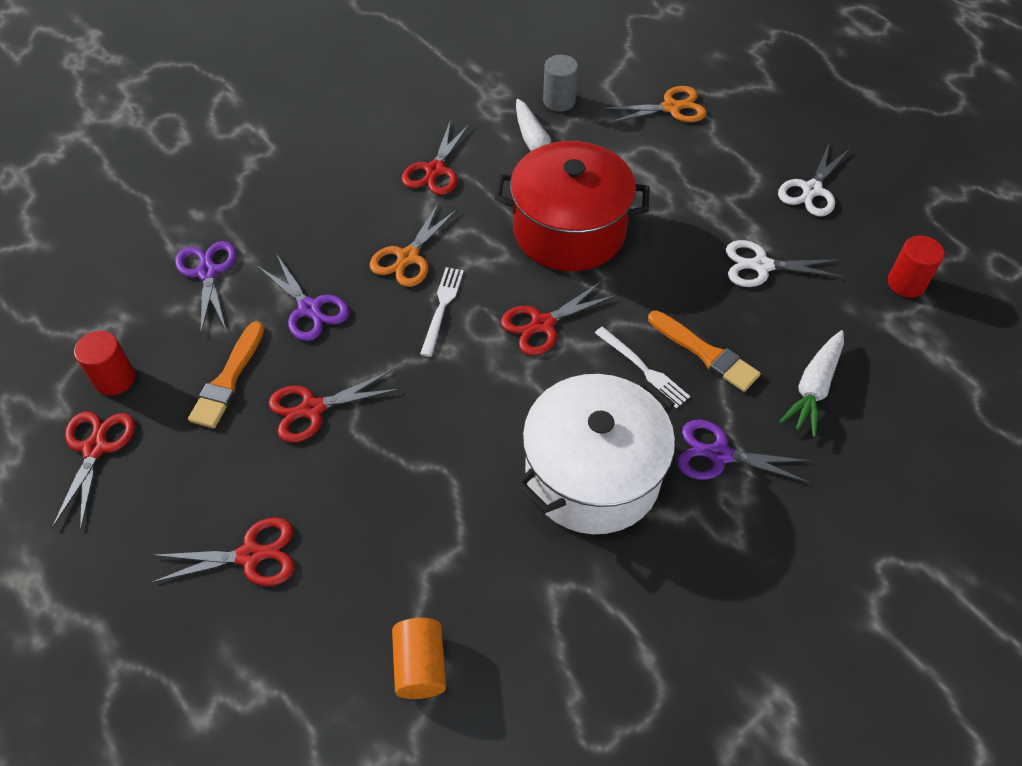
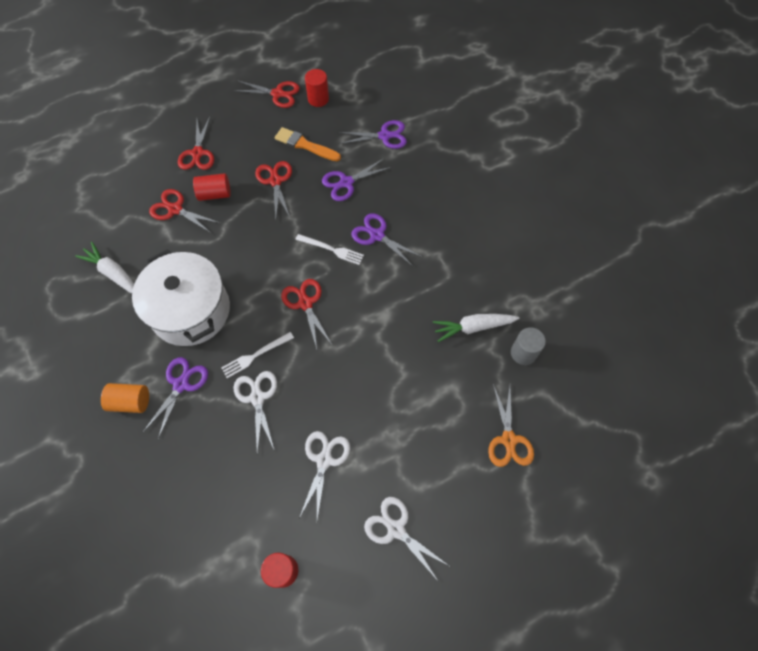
camera: 100 degrees right, 10 degrees up
orange scissors [369,204,457,287] -> purple scissors [351,213,422,266]
orange cylinder [392,618,446,699] -> orange cylinder moved to [101,383,149,413]
red scissors [402,122,470,195] -> red scissors moved to [149,189,220,233]
red pot [494,141,650,271] -> none
orange brush [648,311,761,392] -> white scissors [234,371,277,453]
white carrot [780,330,844,437] -> white carrot moved to [75,242,134,293]
none -> red cylinder [193,173,231,201]

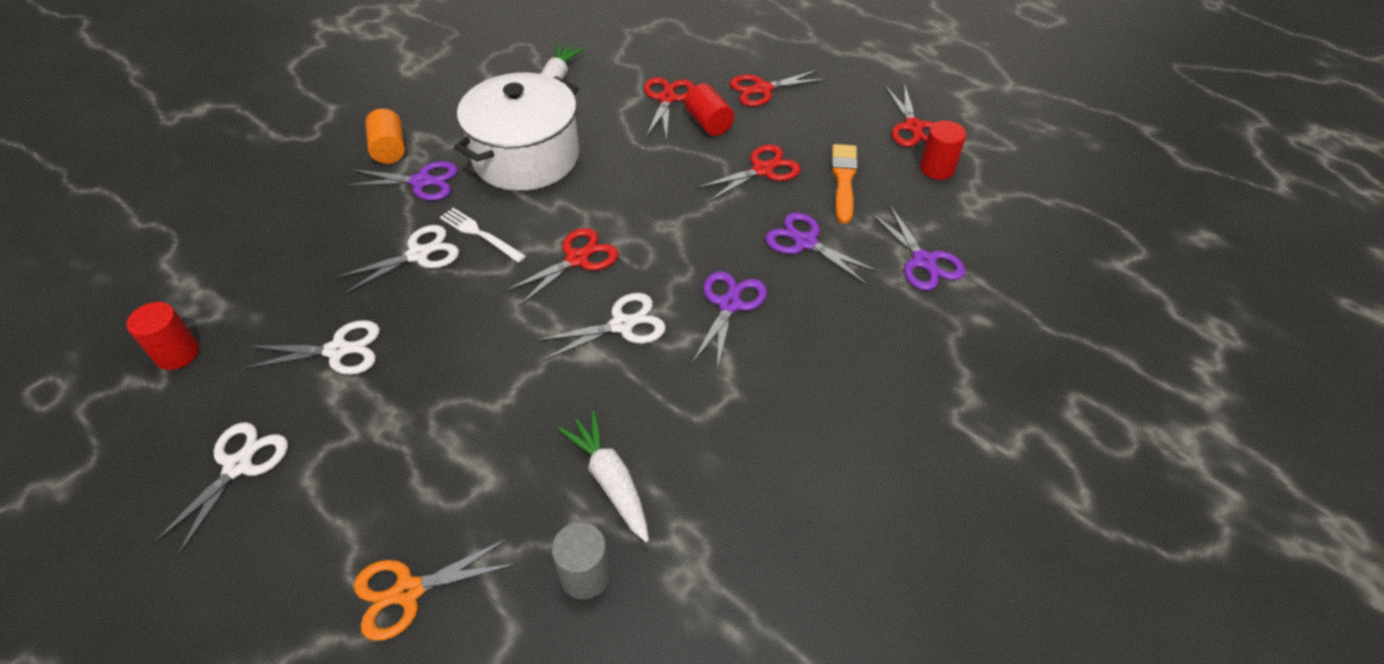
camera: 70 degrees right, 15 degrees down
white fork [296,234,364,265] -> none
none -> white scissors [535,293,666,361]

